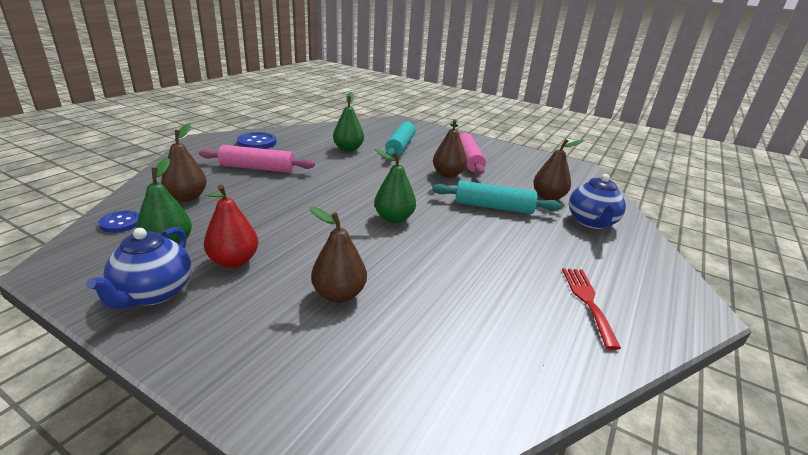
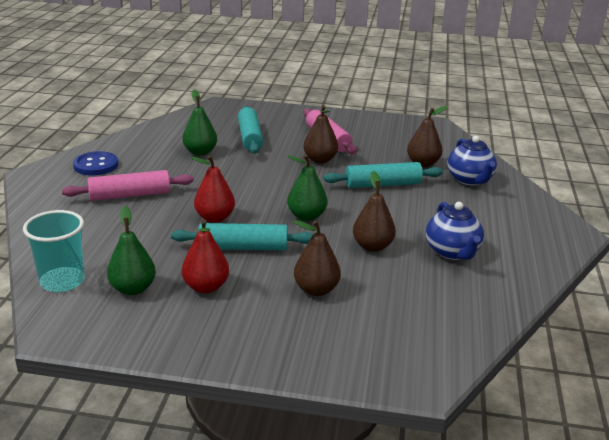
camera: 20 degrees left, 0 degrees up
blue teapot [86,227,191,309] -> blue teapot moved to [426,202,484,260]
blue button [98,211,139,233] -> turquoise cup [23,210,85,292]
brown pear [161,123,207,202] -> brown pear moved to [353,171,396,252]
red fork [562,268,621,350] -> none
none -> turquoise rolling pin [171,223,313,250]
none -> red pear [190,155,235,223]

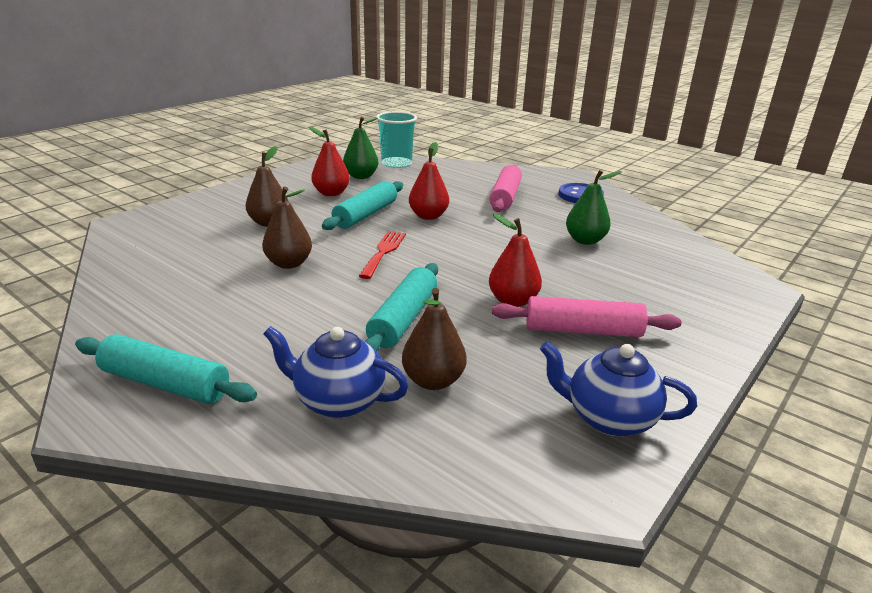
camera: 120 degrees right, 0 degrees up
turquoise rolling pin [238,106,263,154] -> turquoise rolling pin moved to [75,334,257,404]
green pear [287,154,327,221] -> red fork [359,231,406,279]
brown pear [304,105,338,163] -> red pear [489,214,542,307]
blue teapot [426,202,484,260] -> blue teapot moved to [540,342,697,437]

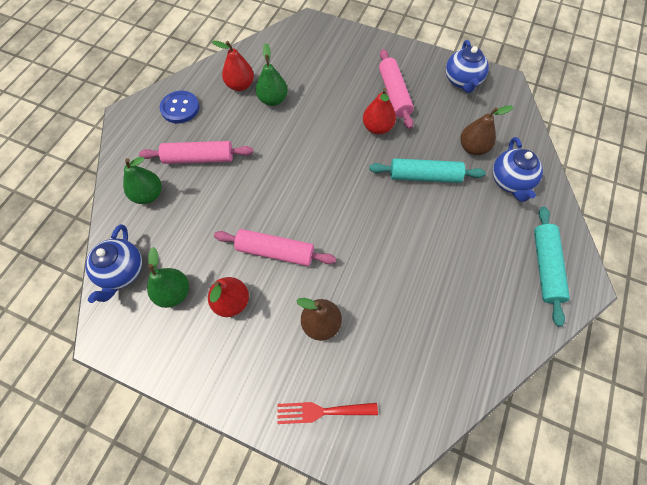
camera: 105 degrees left, 35 degrees up
brown pear [262,186,312,269] -> none
turquoise rolling pin [322,181,403,230] -> pink rolling pin [214,229,336,266]
red fork [359,231,406,279] -> red fork moved to [277,402,378,424]
turquoise cup [376,111,417,168] -> blue teapot [85,224,142,303]
red pear [409,142,449,220] -> red pear moved to [212,41,254,91]
none -> green pear [123,157,162,204]

